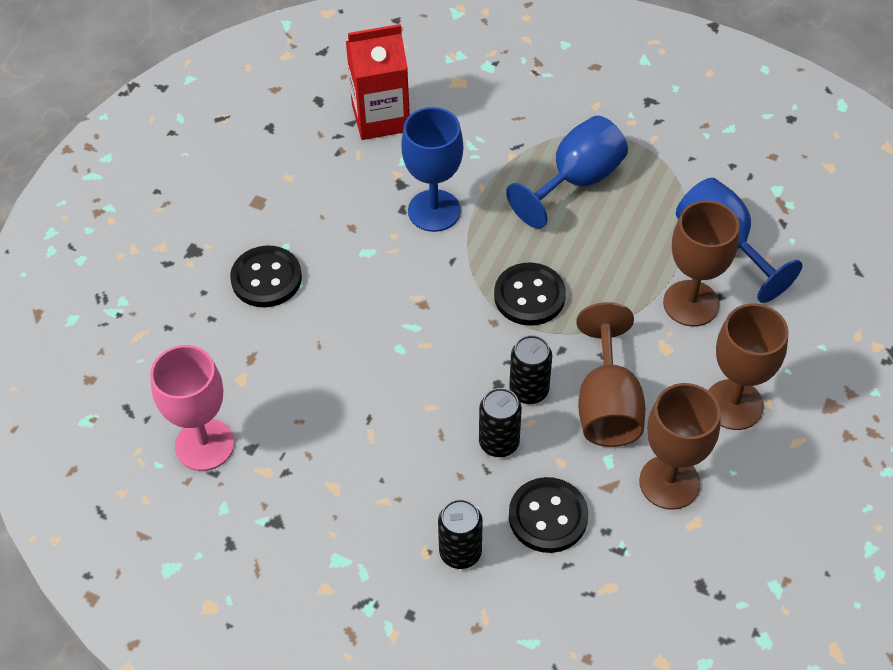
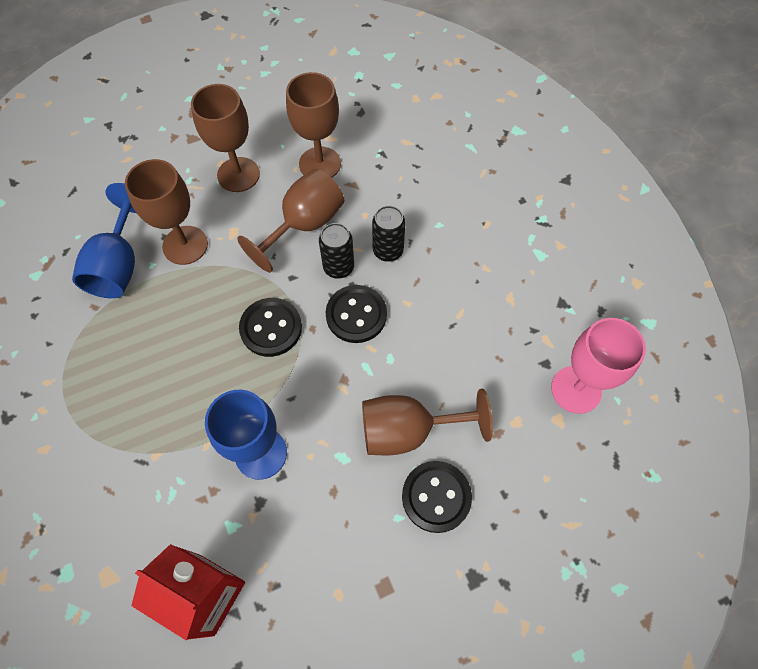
camera: 140 degrees left, 10 degrees up
black can [438,499,483,569] -> none
blue goblet [506,116,628,229] -> none
black button [509,477,588,553] -> black button moved to [326,285,387,343]
none -> brown goblet [362,389,493,455]

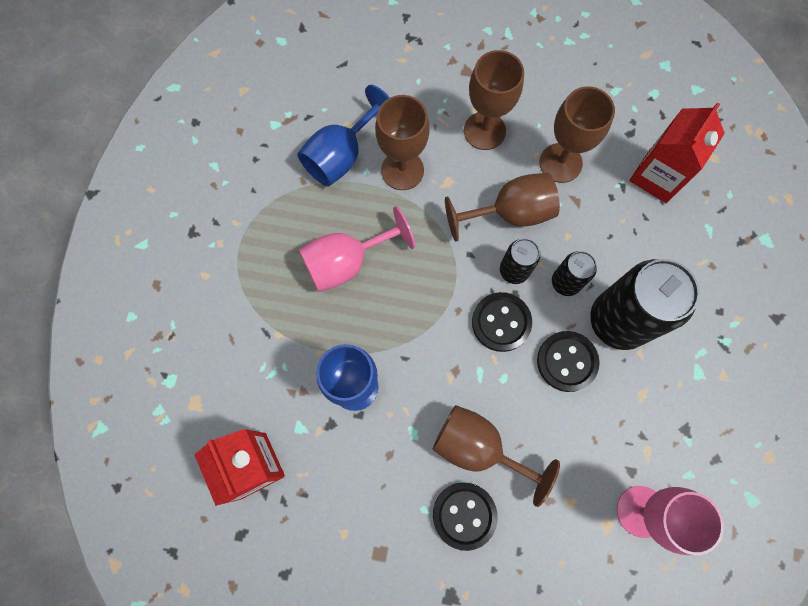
camera: 35 degrees right, 10 degrees up
black button [239,298,302,357] -> black button moved to [537,331,600,392]
none -> pink goblet [299,206,415,292]
none -> black can [590,259,700,350]
none -> red carton [629,103,725,203]

